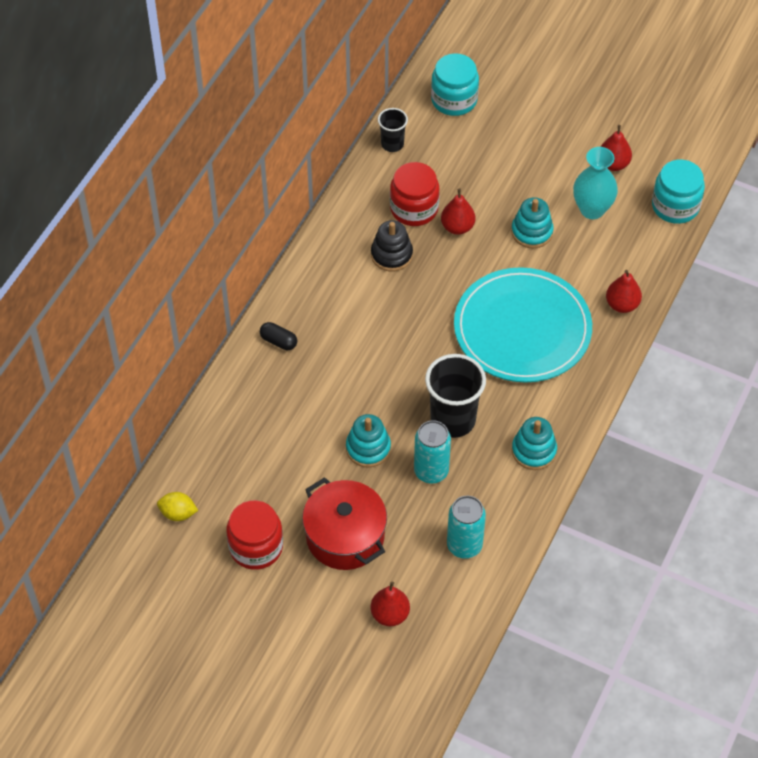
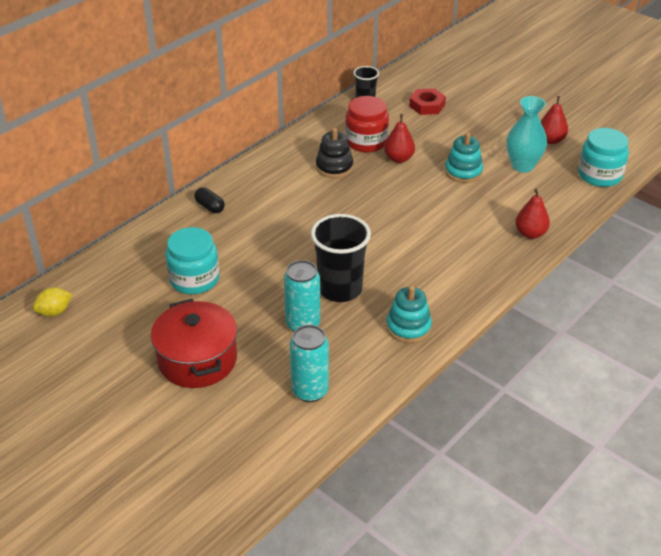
camera: 15 degrees right, 15 degrees down
yellow lemon [157,492,198,521] -> yellow lemon turned 60 degrees counterclockwise [33,287,72,316]
red jar [226,500,283,570] -> none
turquoise stacking toy [346,414,391,468] -> none
red pear [371,581,410,626] -> none
turquoise jar [431,53,479,116] -> turquoise jar moved to [166,227,219,294]
turquoise plate [454,267,592,383] -> none
none -> red nut [409,88,446,115]

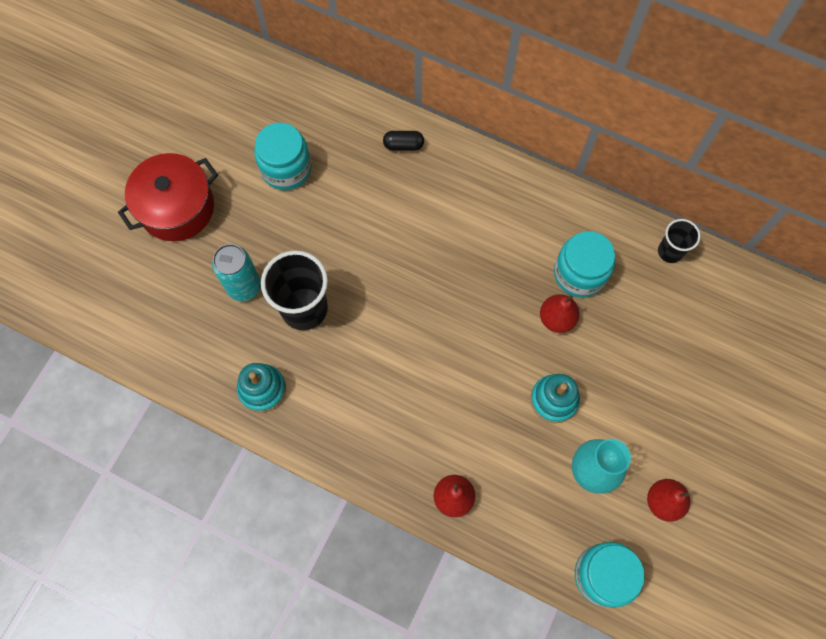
camera: 75 degrees right, 30 degrees up
yellow lemon [33,287,72,316] -> none
black capsule [194,187,225,213] -> black capsule turned 60 degrees clockwise [383,131,424,151]
turquoise can [290,325,329,402] -> none
black stacking toy [316,128,353,178] -> none
red jar [345,96,389,152] -> turquoise jar [554,231,615,297]
red nut [409,88,446,115] -> none

